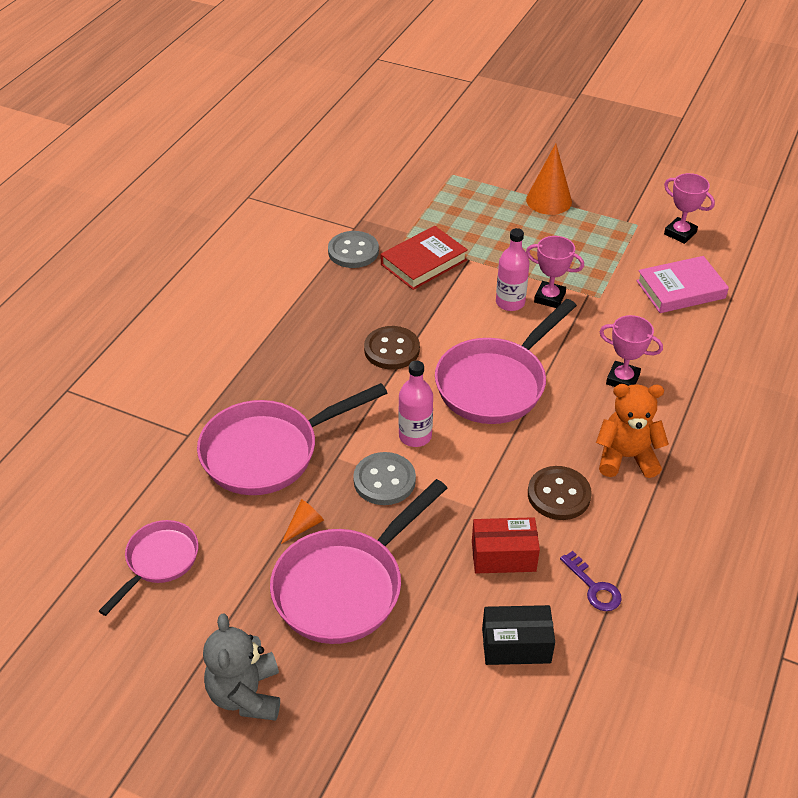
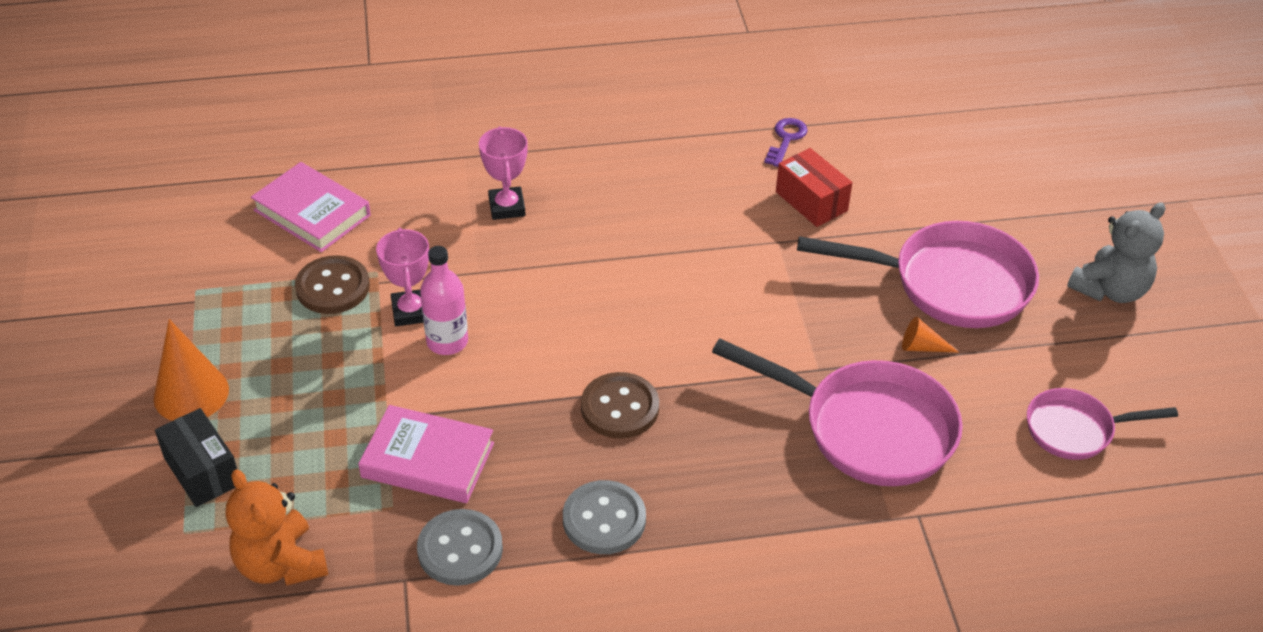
camera: 125 degrees left, 0 degrees up
grey button [353,452,416,505] -> grey button moved to [563,480,646,554]
red book [381,226,468,290] -> pink book [358,405,494,503]
pink bottle [399,361,433,447] -> none
pink pan [435,299,577,424] -> none
black box [482,605,555,665] -> black box moved to [155,408,237,507]
brown button [528,466,592,520] -> brown button moved to [295,255,370,314]
orange teddy bear [596,384,669,478] -> orange teddy bear moved to [226,469,328,586]
pink trophy [664,173,715,244] -> none

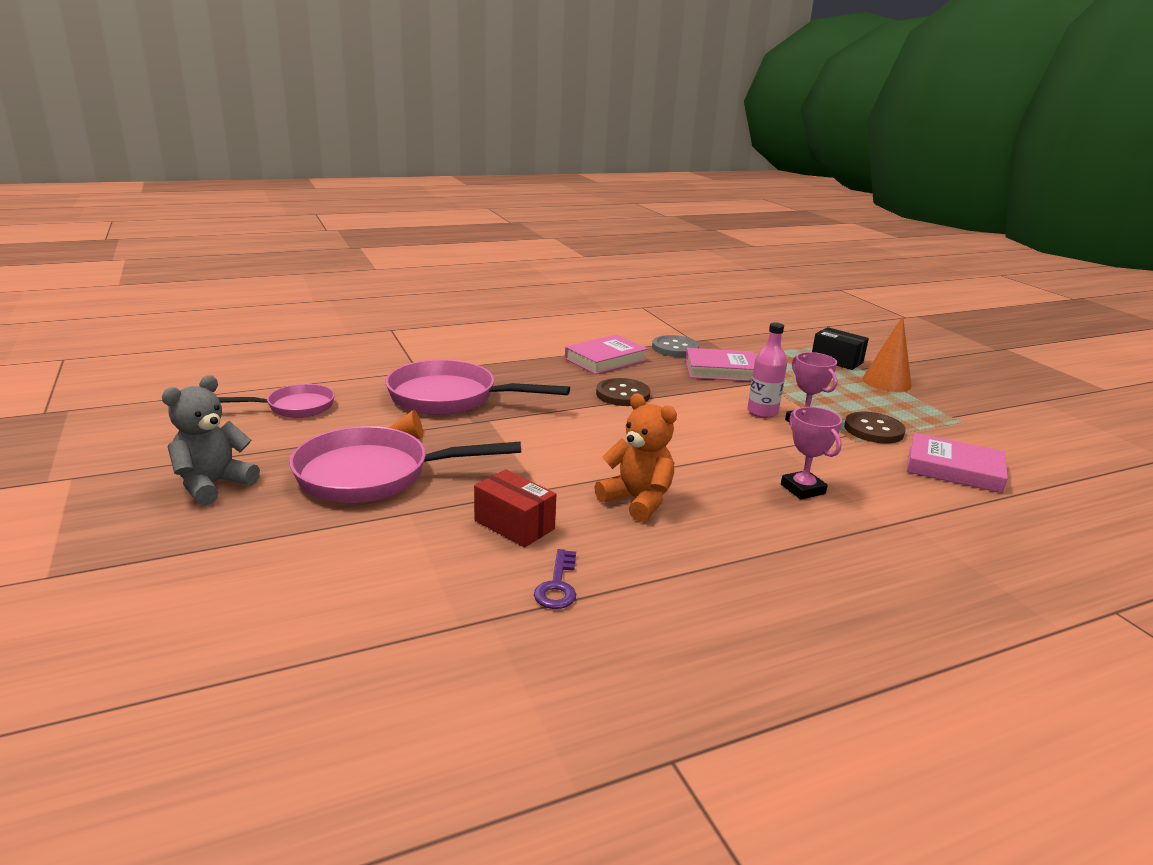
camera: 165 degrees right, 20 degrees down
orange teddy bear [226,469,328,586] -> orange teddy bear moved to [594,393,677,522]
grey button [563,480,646,554] -> pink book [565,335,648,374]

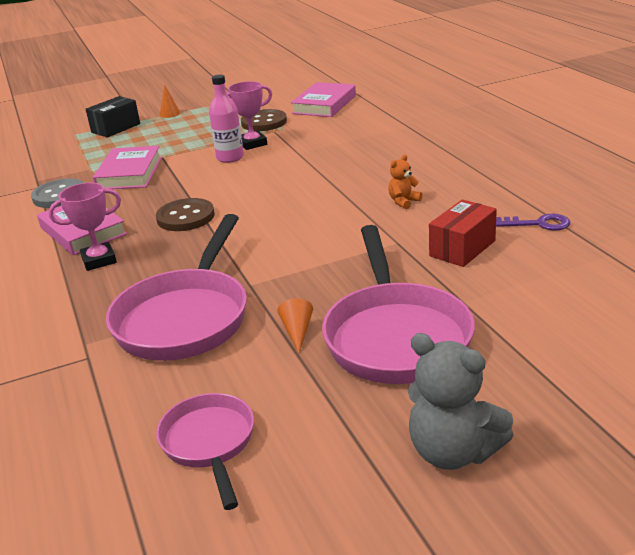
camera: 85 degrees left, 5 degrees up
orange teddy bear [594,393,677,522] -> orange teddy bear [388,155,422,209], size x0.52
pink trophy [781,407,842,500] -> pink trophy moved to [48,183,121,271]
orange cone [862,316,912,392] -> orange cone [160,84,180,118], size x0.51

